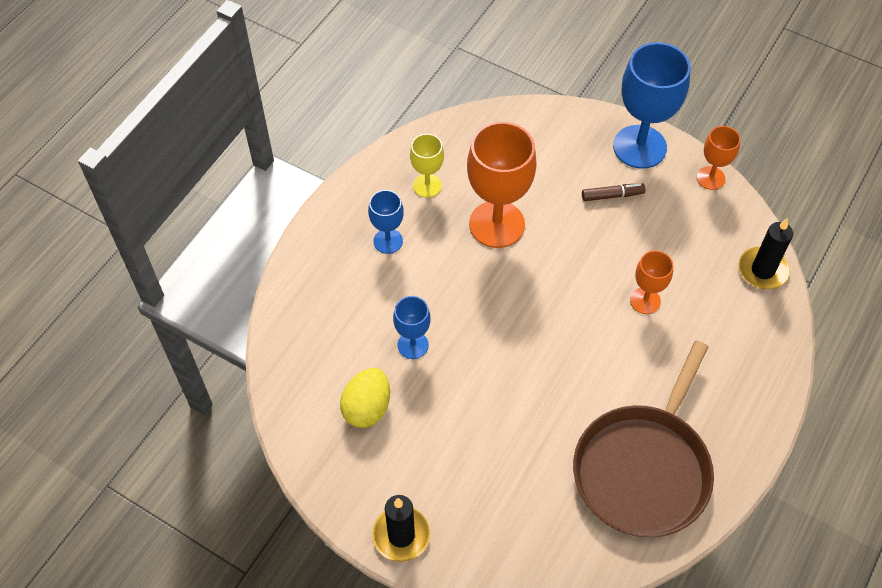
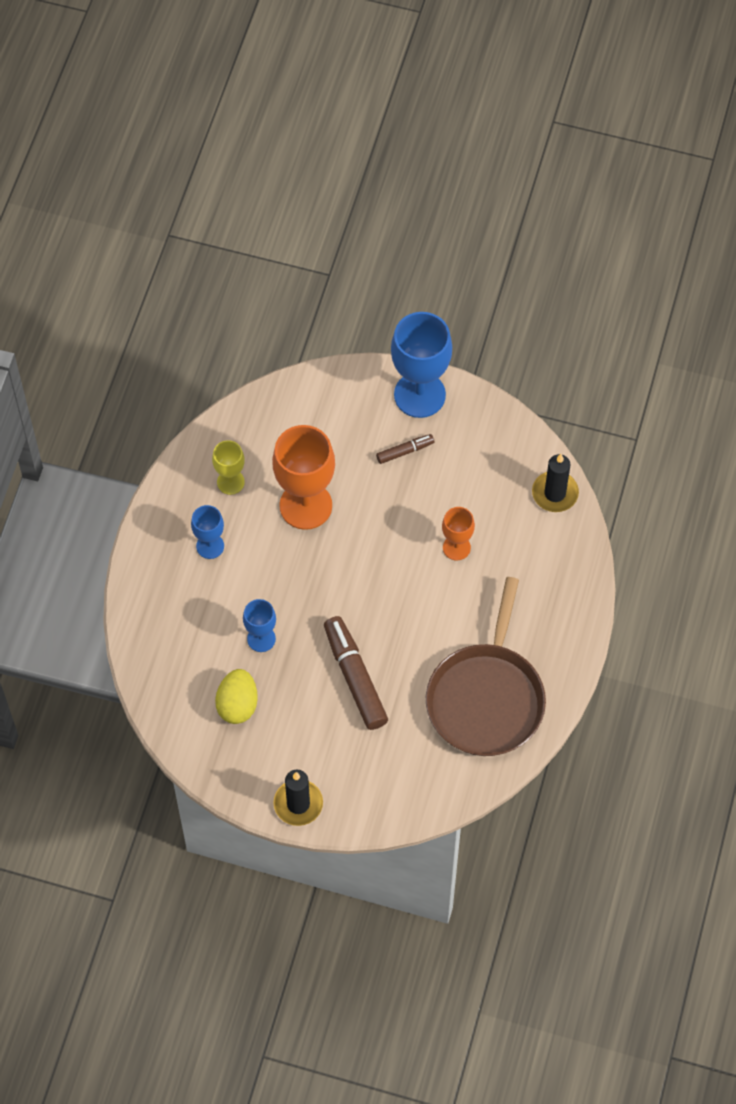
camera: 15 degrees left, 5 degrees up
orange goblet [697,126,740,190] -> none
none -> brown marker [324,616,388,730]

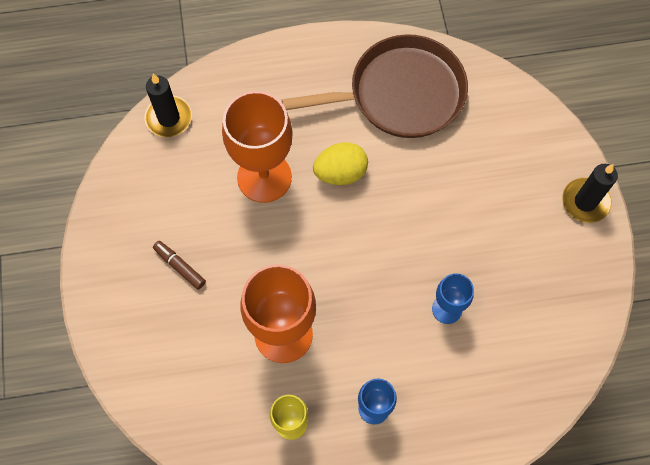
camera: 115 degrees left, 5 degrees up
yellow egg [215,669,258,724] -> yellow egg moved to [313,142,368,185]
brown marker [324,616,388,730] -> none
blue goblet [391,312,452,418] -> none
orange goblet [442,507,475,560] -> orange goblet [222,91,293,203], size x1.91

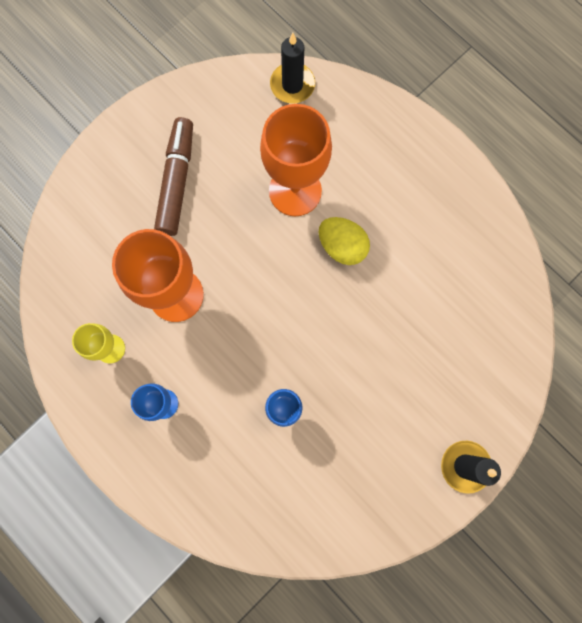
camera: 55 degrees right, 10 degrees up
brown marker [153,241,206,290] -> brown marker [154,117,193,236], size x1.96
brown pan [282,34,468,138] -> none

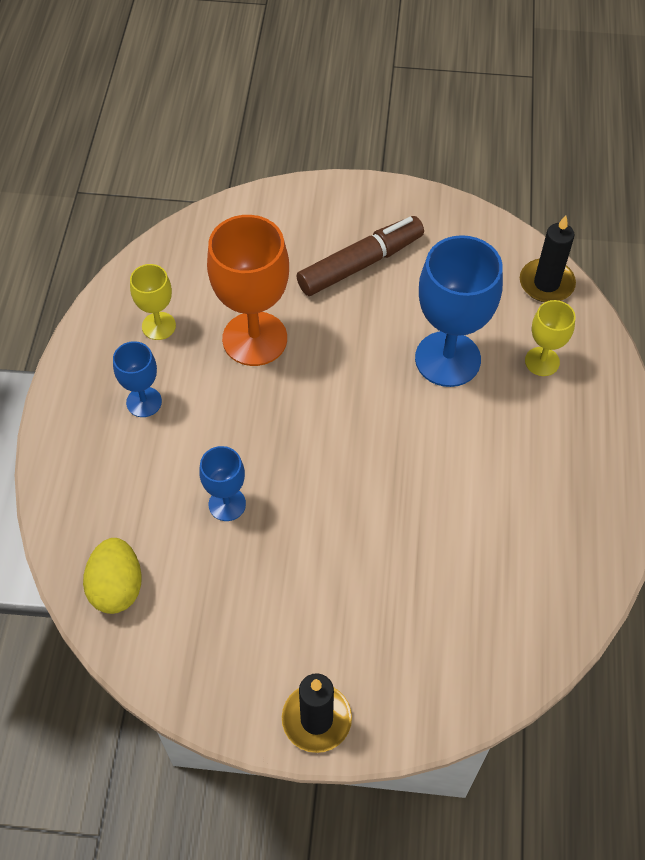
camera: 50 degrees right, 20 degrees down
orange goblet [260,104,332,216] -> blue goblet [415,235,503,387]
yellow egg [319,217,370,265] -> yellow egg moved to [83,538,142,614]
none -> yellow goblet [525,300,576,376]

